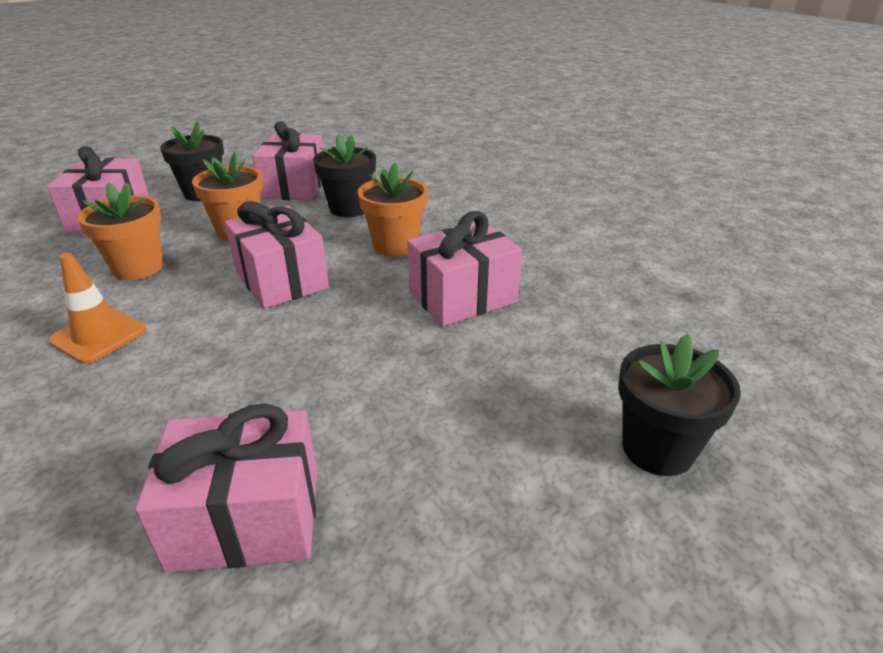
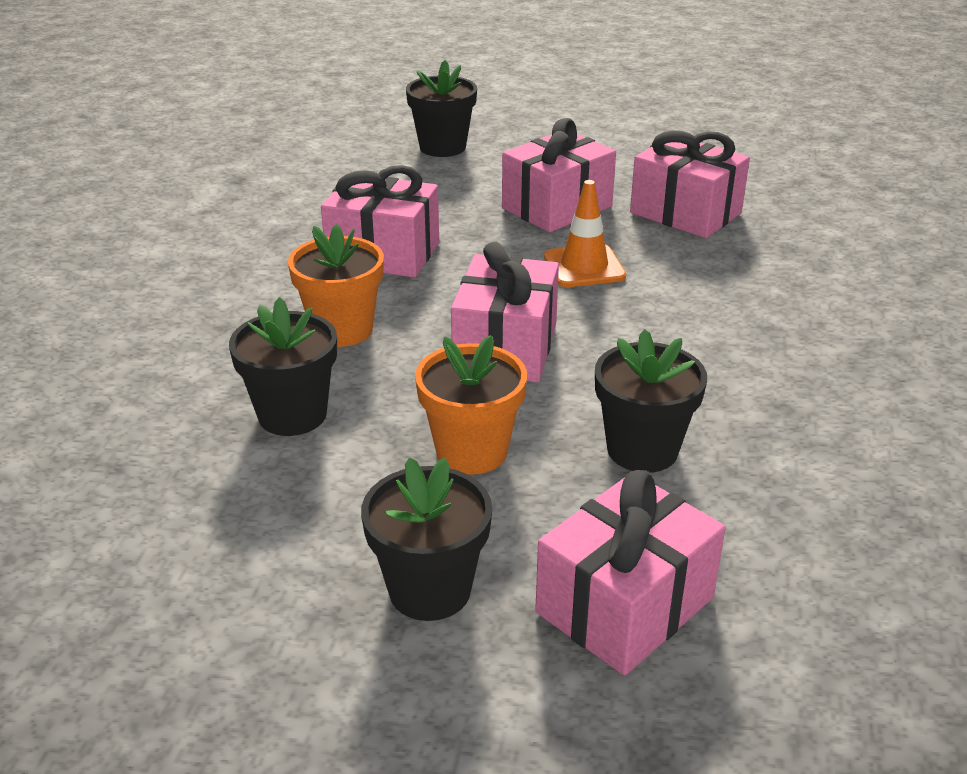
camera: 135 degrees left, 0 degrees up
orange traffic cone [48,253,146,364] -> orange traffic cone moved to [544,180,626,287]
orange flower pot [77,182,163,280] -> black flower pot [595,329,707,473]
pink gift [253,121,323,201] -> pink gift moved to [502,118,616,233]

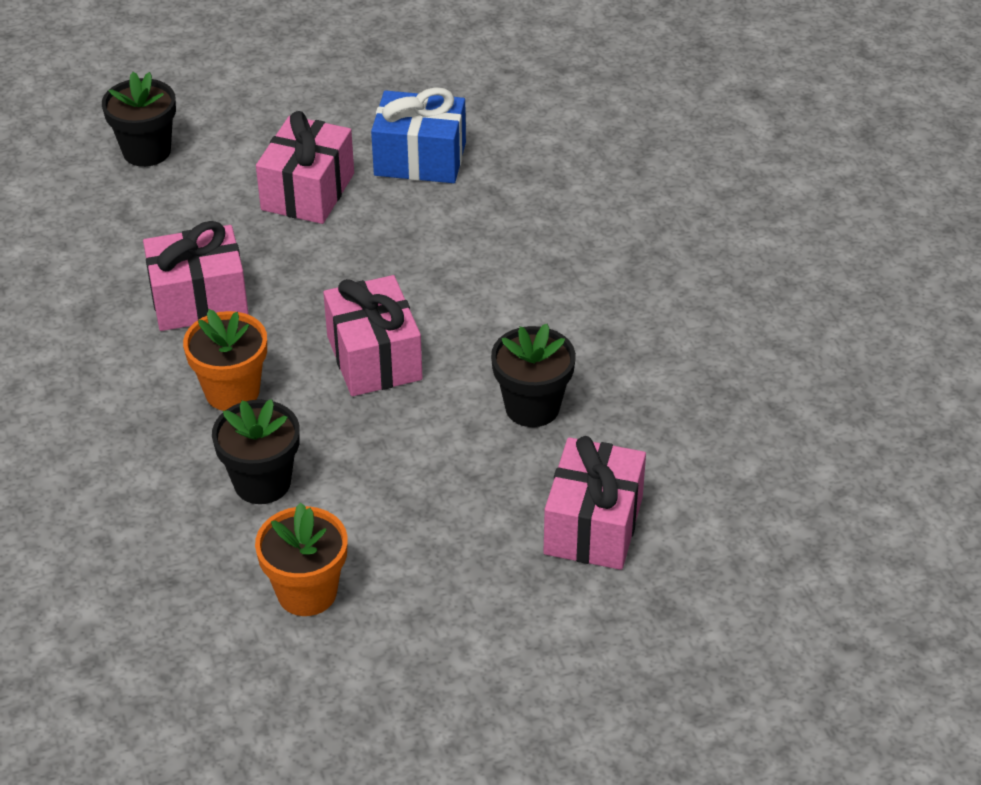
camera: 30 degrees left, 10 degrees up
black flower pot [361,457,492,621] -> none
orange flower pot [415,335,527,475] -> orange flower pot moved to [255,502,348,616]
orange traffic cone [544,180,626,287] -> none
pink gift [630,130,750,238] -> blue gift [371,87,466,183]

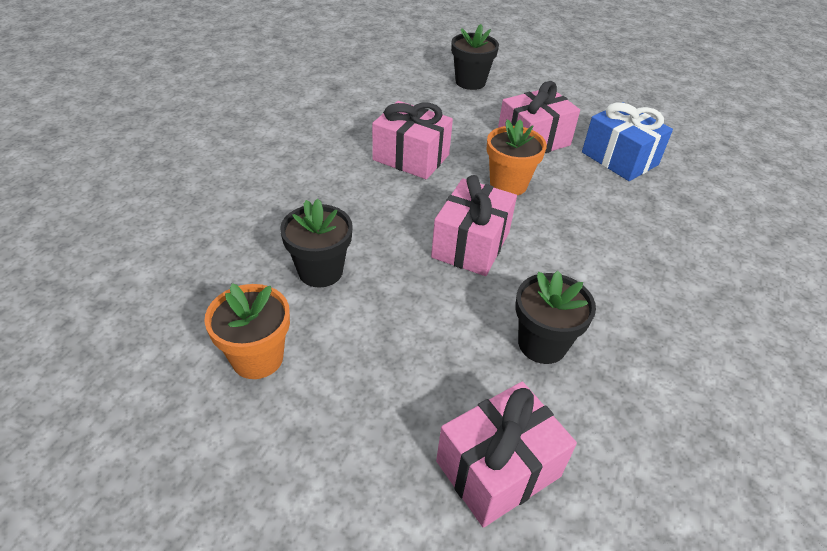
camera: 40 degrees right, 0 degrees up
orange flower pot [183,309,267,411] -> orange flower pot moved to [486,119,547,195]

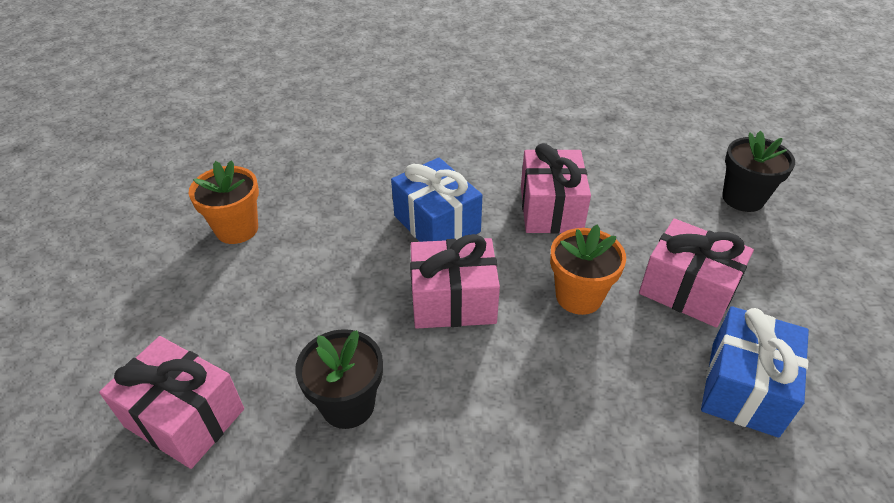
camera: 65 degrees right, 0 degrees up
black flower pot [280,199,353,288] -> none
none -> blue gift [391,158,482,242]

